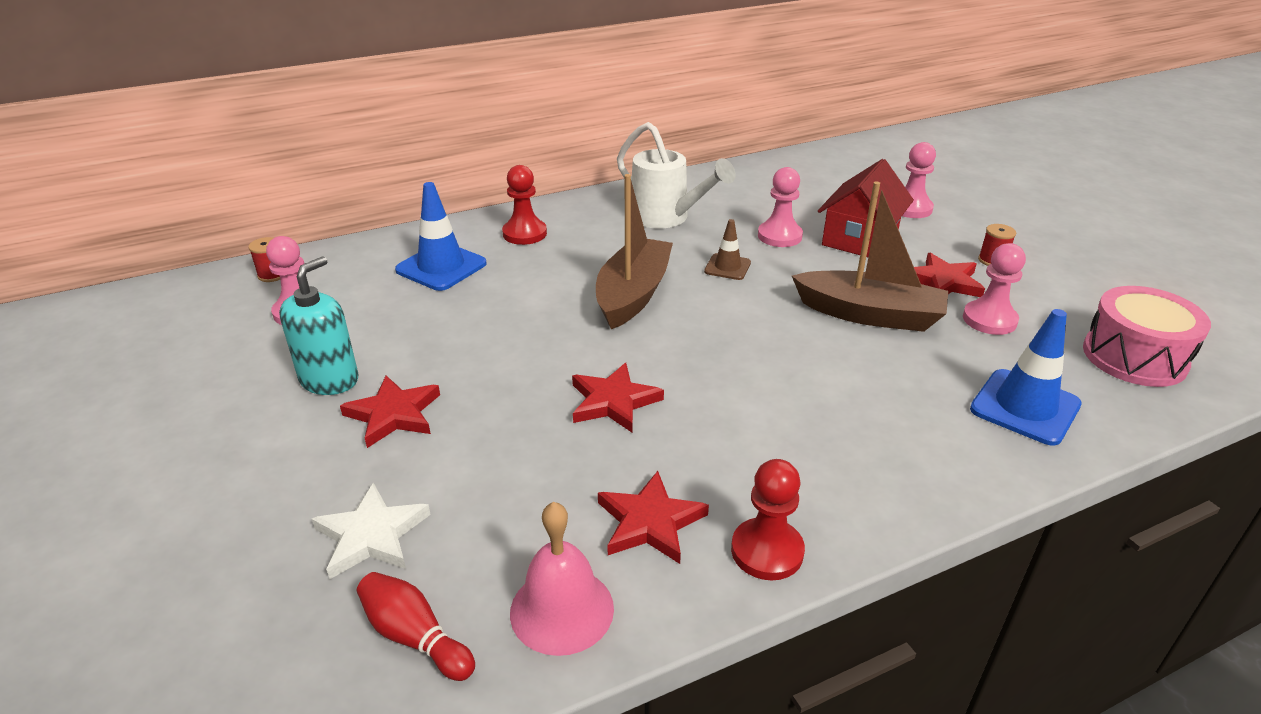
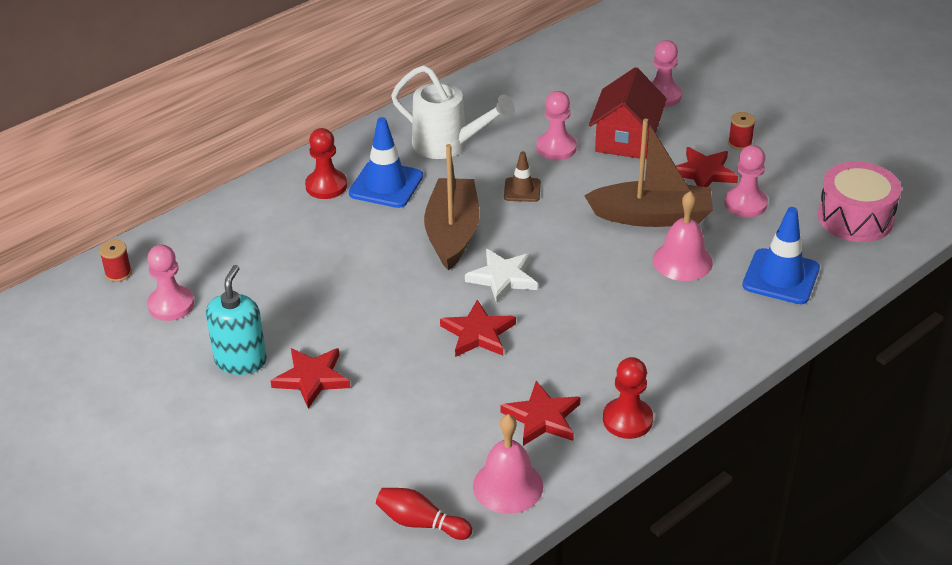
camera: 15 degrees left, 5 degrees up
white star [312,483,431,579] -> white star moved to [465,249,537,304]
blue traffic cone [395,182,487,291] -> blue traffic cone moved to [349,117,423,208]
none -> pink bell [653,191,713,281]

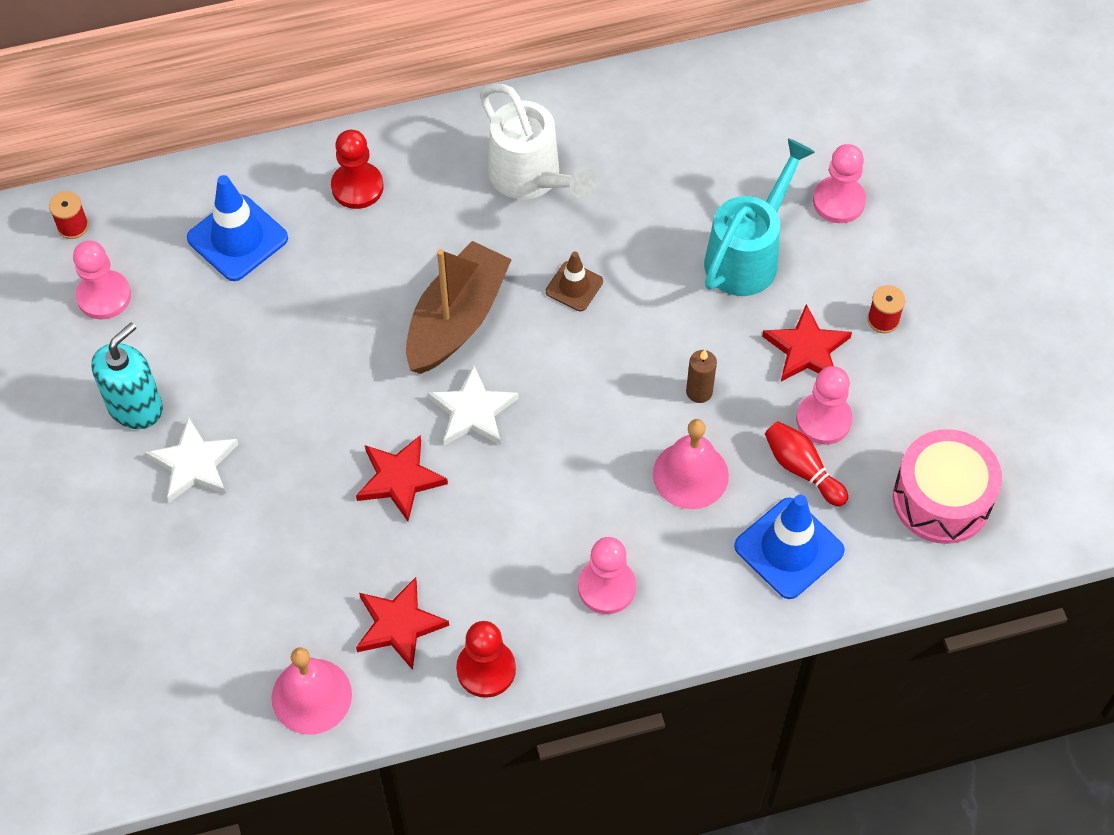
camera: 25 degrees right, 20 degrees up
red star [271,348,351,409] -> white star [145,417,239,502]
blue traffic cone [349,117,423,208] -> blue traffic cone moved to [187,175,288,281]
red bowling pin [376,488,472,540] -> red bowling pin moved to [765,421,848,507]
pink pawn [536,91,577,160] -> pink pawn moved to [578,537,636,614]
brown boat [584,118,713,227] -> brown candle [686,349,717,403]
red house [589,67,667,159] -> turquoise watering can [704,138,815,296]

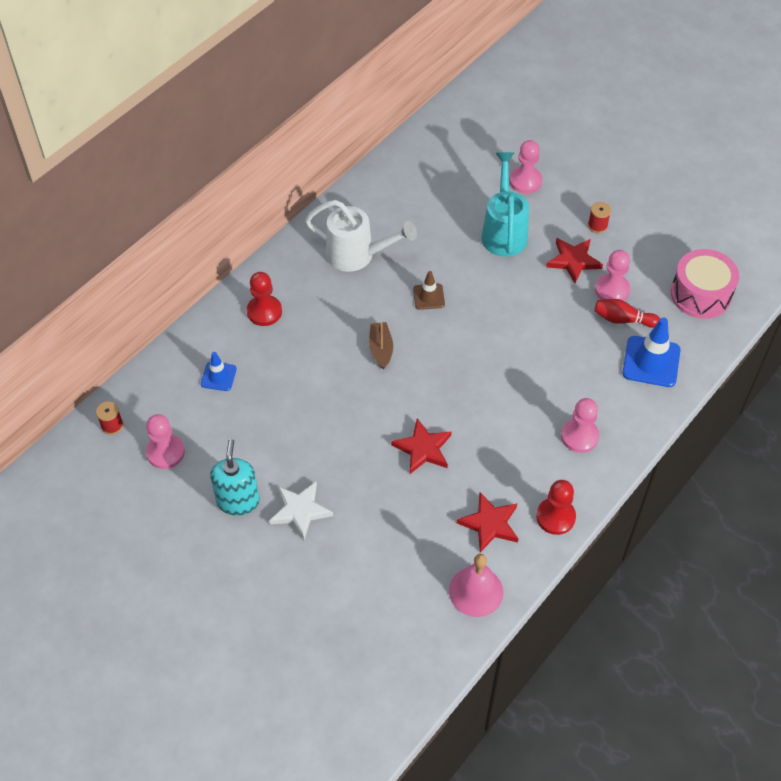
camera: 35 degrees left, 5 degrees down
blue traffic cone [187,175,288,281] -> blue traffic cone [201,352,237,391], size x0.58
brown boat [406,241,512,374] -> brown boat [369,322,393,370], size x0.53
white star [428,365,519,445] -> none
pink bell [653,419,729,509] -> none
brown candle [686,349,717,403] -> none

